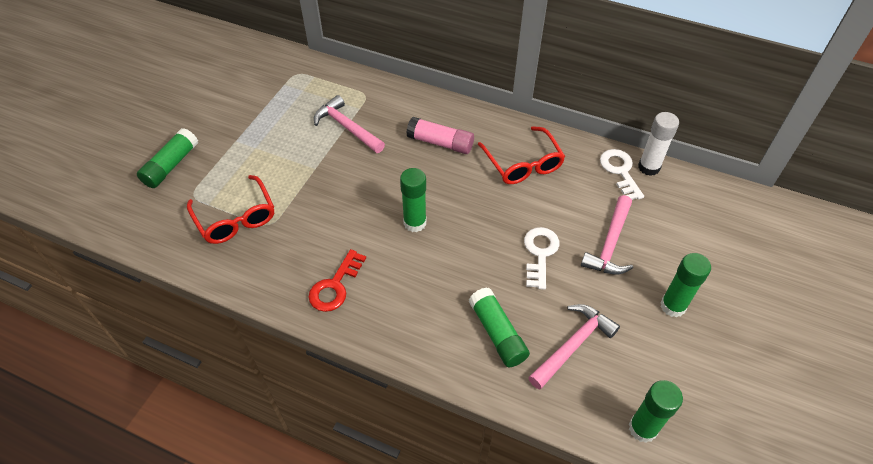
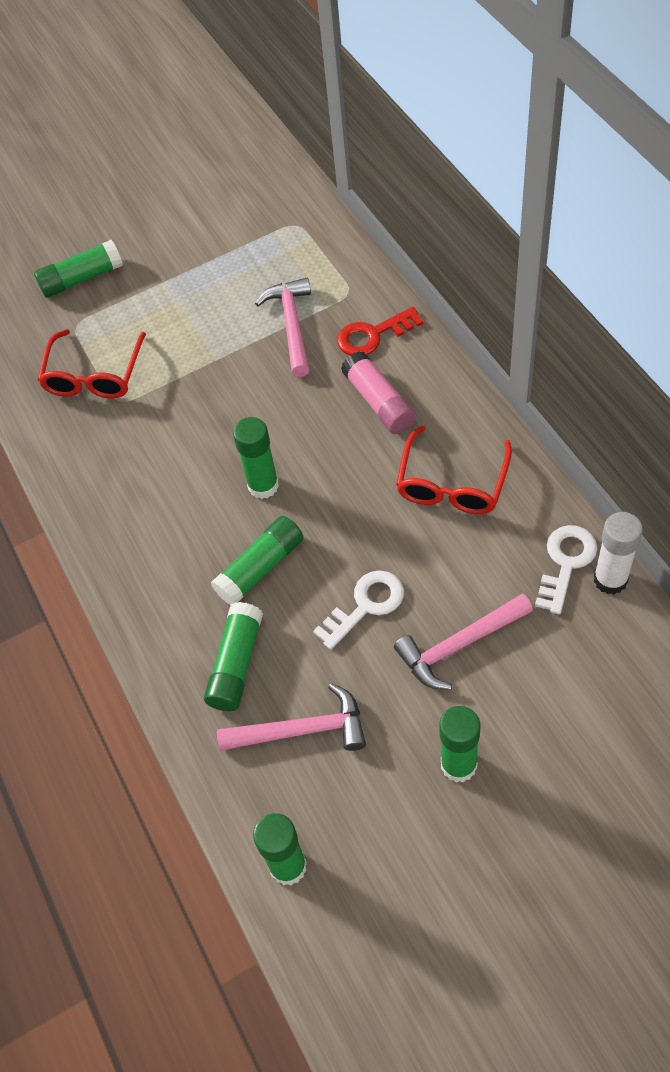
camera: 45 degrees right, 5 degrees up
red key [309,249,366,312] -> red key moved to [337,307,423,355]
none -> green glue stick [211,516,304,605]

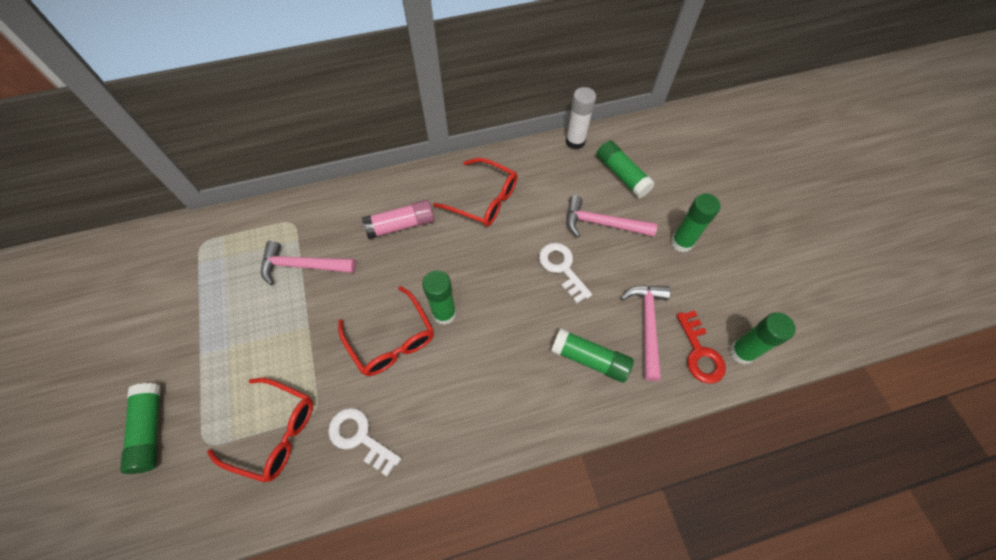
camera: 85 degrees left, 5 degrees up
green glue stick [211,516,304,605] -> green glue stick moved to [596,140,655,198]
red key [337,307,423,355] -> red key moved to [676,310,726,384]
pink hammer [394,593,533,690] -> pink hammer turned 120 degrees clockwise [567,195,658,237]
white key [535,525,598,614] -> white key moved to [328,408,401,476]
none -> red glasses [338,286,434,376]

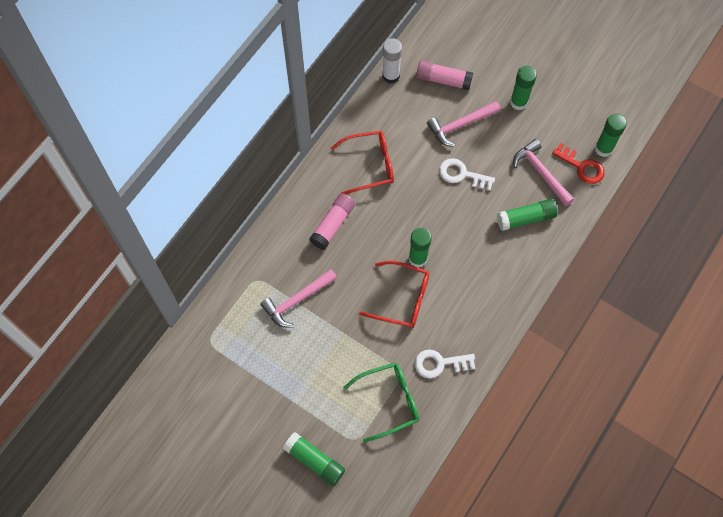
camera: 40 degrees left, 5 degrees up
red glasses [207,378,313,483] -> green glasses [343,363,419,442]
green glue stick [596,140,655,198] -> pink glue stick [416,61,473,90]

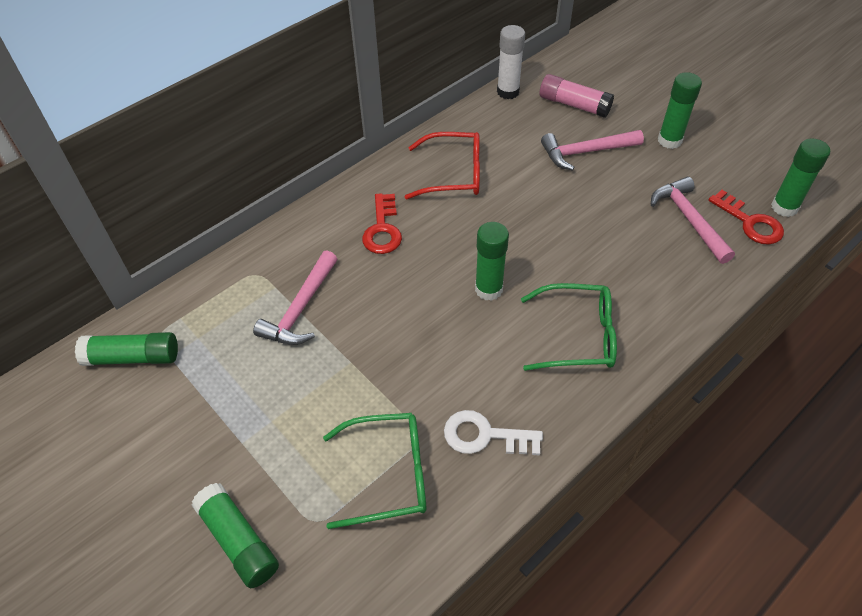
camera: 15 degrees right, 15 degrees down
pink hammer [260,269,337,328] -> pink hammer turned 45 degrees counterclockwise [253,250,337,345]
pink glue stick [309,194,355,250] -> red key [362,193,402,254]
red glasses [359,261,429,328] -> none
white key [439,158,495,191] -> none
green glue stick [497,199,558,231] -> green glue stick moved to [75,332,178,366]
none -> green glasses [521,283,617,371]

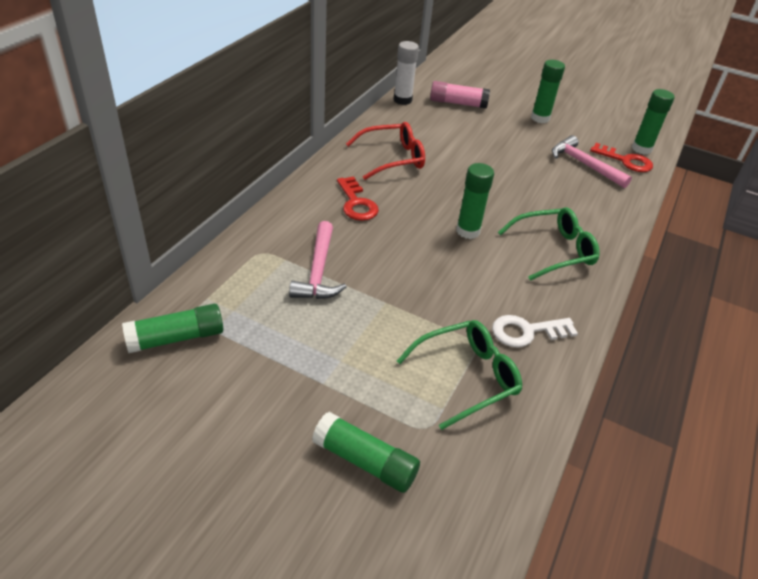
camera: 25 degrees left, 10 degrees down
pink hammer [541,130,644,171] -> none

